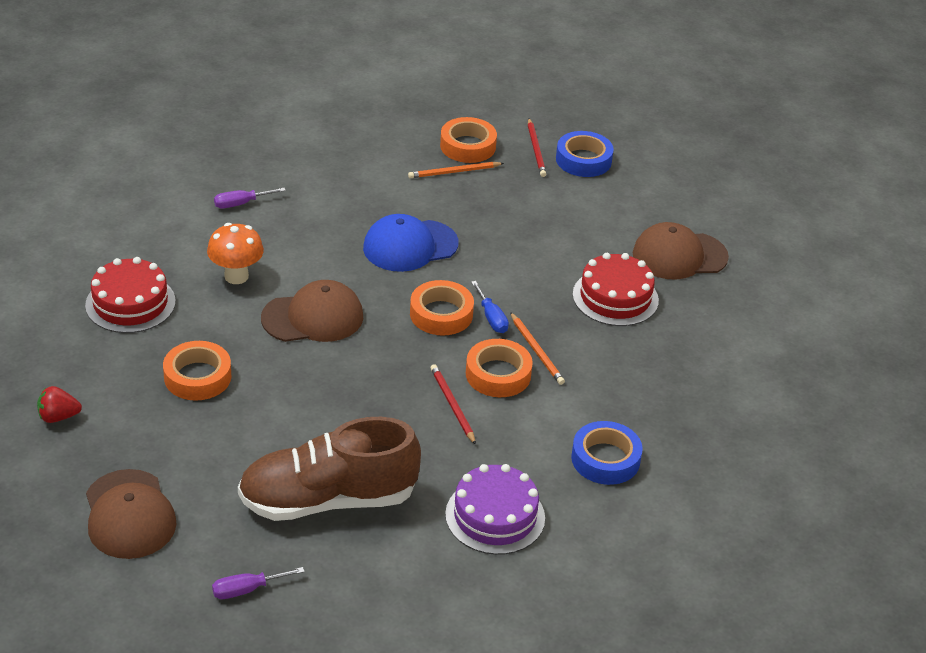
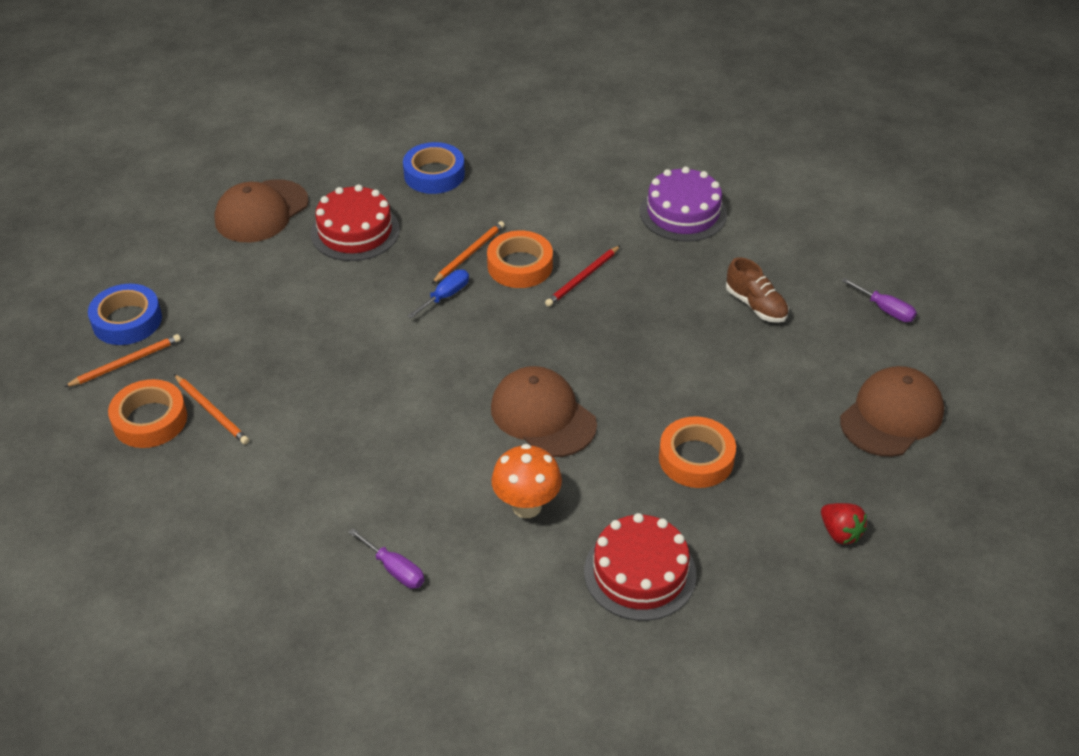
camera: 115 degrees left, 5 degrees up
brown shoe [238,417,421,521] -> brown shoe [726,257,789,323], size x0.47
blue cap [363,214,459,272] -> none
orange tape [410,280,474,336] -> none
red pencil [528,119,546,177] -> orange pencil [64,334,181,387]
blue tape [571,421,643,485] -> blue tape moved to [403,142,465,194]
brown cap [633,222,729,280] -> brown cap turned 75 degrees clockwise [214,179,309,242]

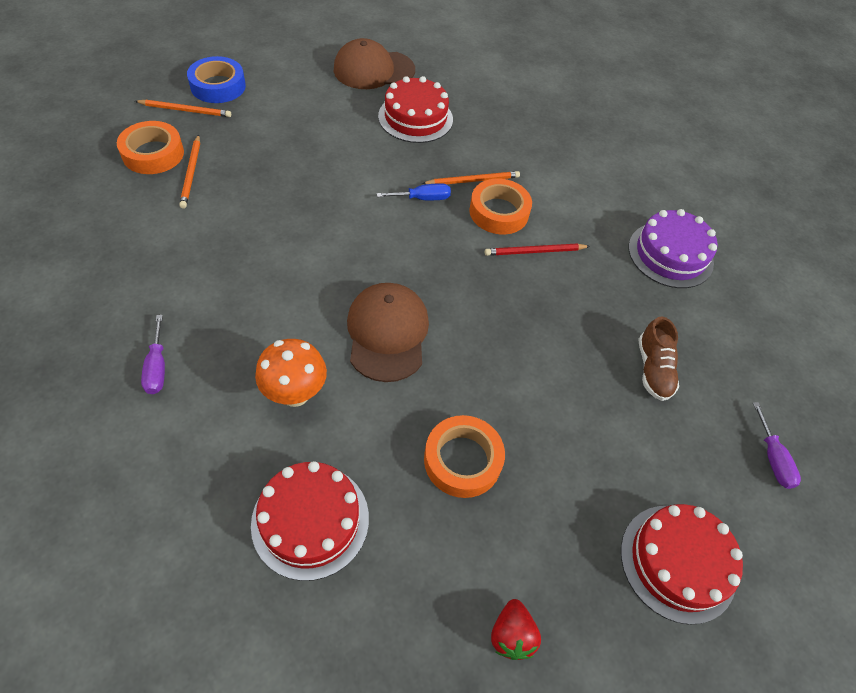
camera: 35 degrees right, 10 degrees up
blue tape [403,142,465,194] -> none
brown cap [840,366,944,457] -> red cake [621,504,743,625]

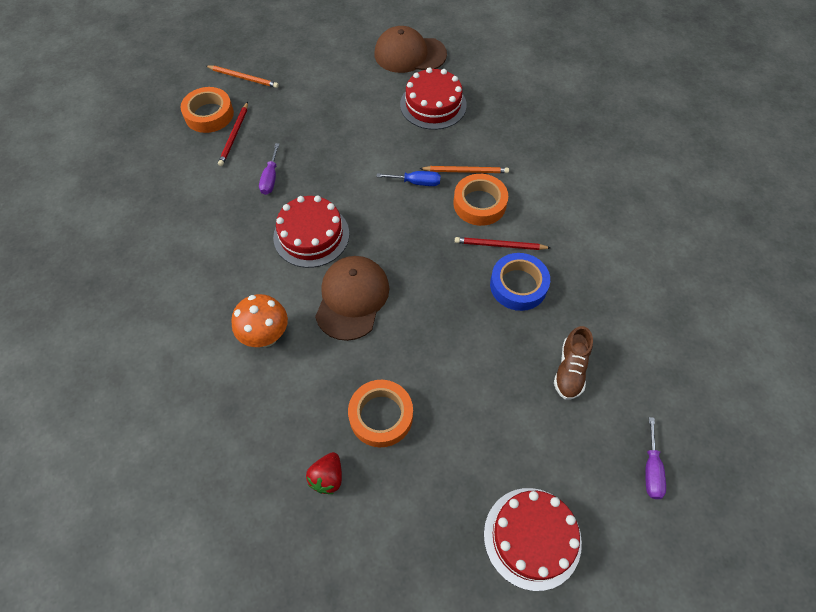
camera: 20 degrees right, 5 degrees up
purple screwdriver [141,315,165,394] -> purple screwdriver moved to [259,143,279,195]
orange pencil [179,135,200,209] -> red pencil [218,102,248,166]
blue tape [187,56,246,103] -> blue tape moved to [490,253,550,311]
red cake [251,461,369,581] -> red cake moved to [273,196,349,268]
red strawberry [491,599,541,660] -> red strawberry moved to [306,452,342,494]
purple cake [628,209,718,288] -> none

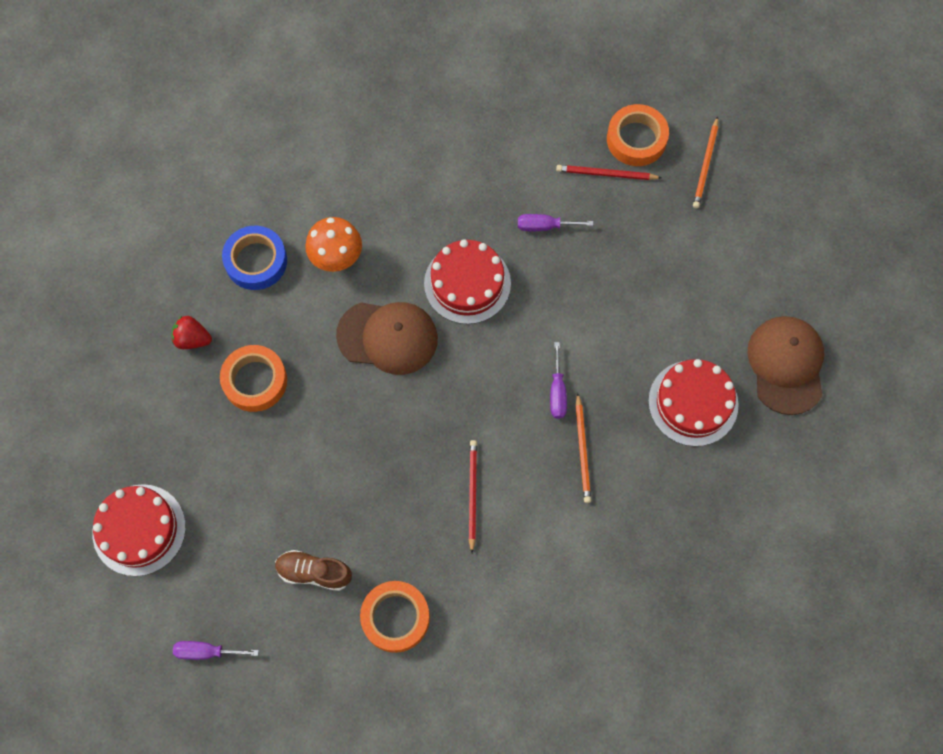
camera: 85 degrees right, 10 degrees up
blue screwdriver [376,171,441,186] -> purple screwdriver [550,342,567,419]
orange tape [453,174,508,226] -> orange tape moved to [360,581,430,653]
blue tape [490,253,550,311] -> blue tape moved to [222,226,287,290]

